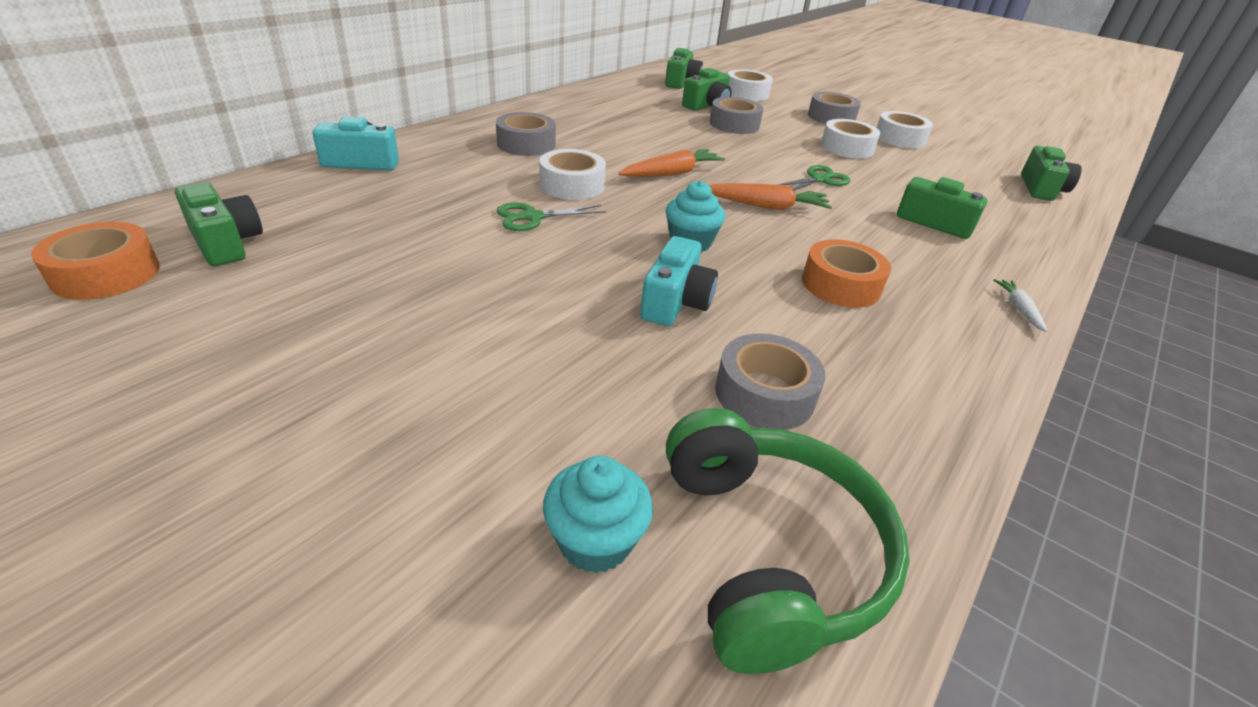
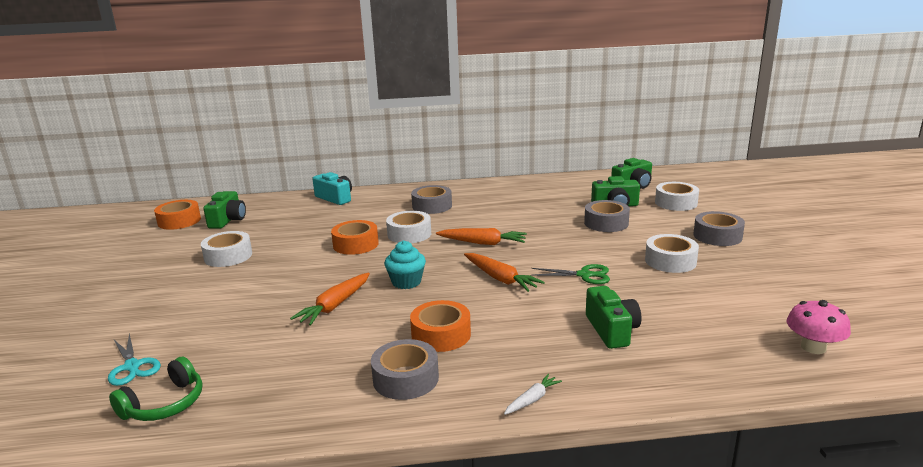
camera: 50 degrees right, 15 degrees down
green scissors [496,203,607,231] -> orange tape [331,220,379,255]
turquoise cupcake [543,456,653,573] -> turquoise scissors [108,333,161,386]
turquoise camera [640,236,718,326] -> orange carrot [290,272,370,325]
green headphones [666,408,910,674] -> green headphones [109,356,203,421], size x0.61
grey tape [715,333,825,430] -> grey tape moved to [371,339,439,400]
white tape [877,111,933,148] -> white tape moved to [201,231,252,267]
green camera [1021,146,1082,201] -> pink mushroom [787,300,851,354]

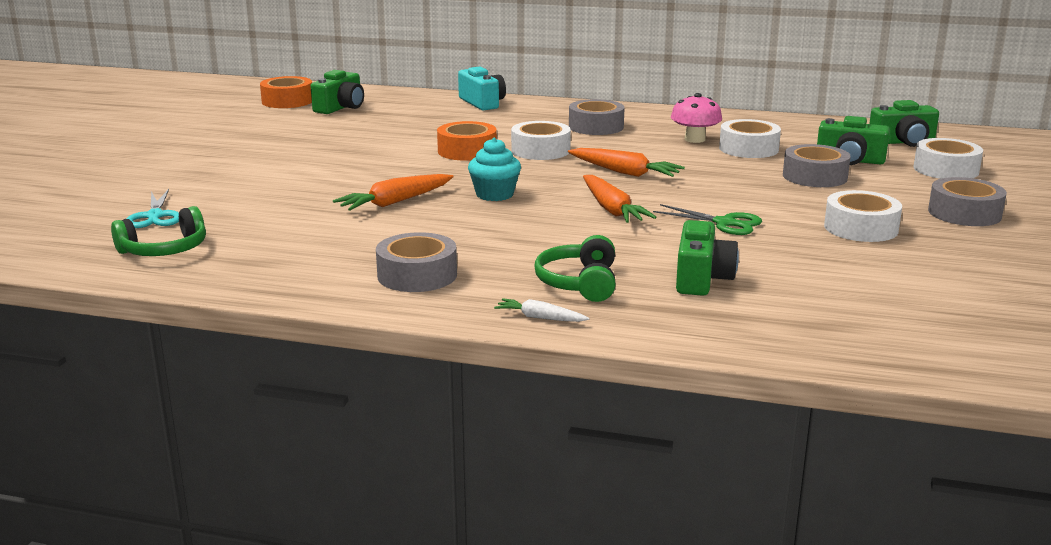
camera: 20 degrees right, 0 degrees up
white tape [201,231,252,267] -> white tape moved to [719,119,781,158]
orange tape [410,300,471,352] -> none
white carrot [504,374,562,415] -> white carrot turned 135 degrees counterclockwise [494,298,590,322]
pink mushroom [787,300,851,354] -> pink mushroom moved to [671,93,722,143]
none -> green headphones [534,235,615,302]

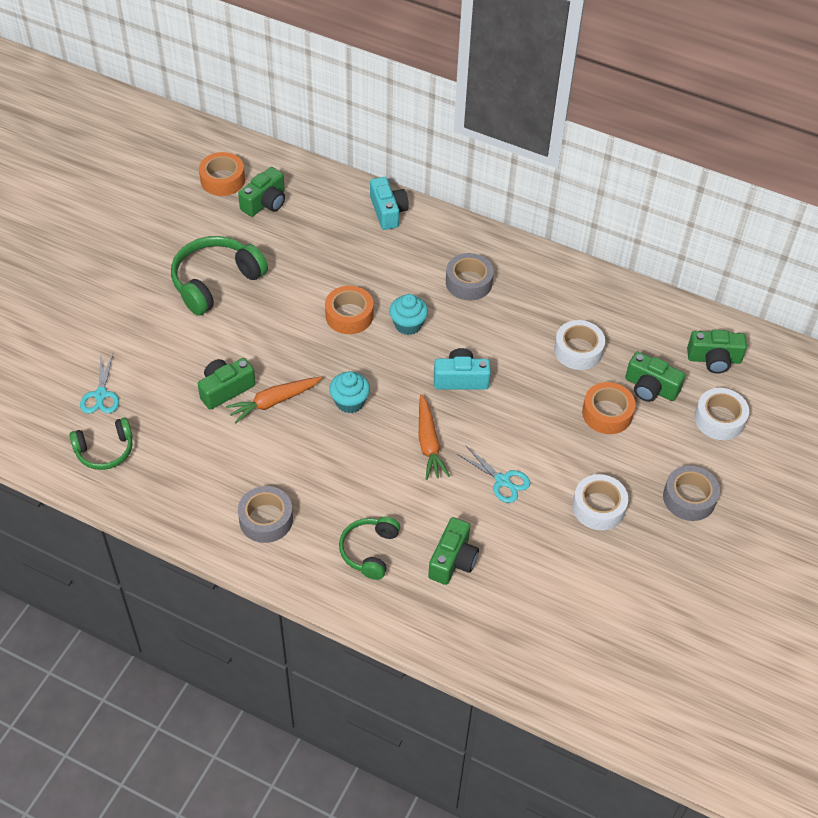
camera: 10 degrees right, 30 degrees up
white carrot [494,298,590,322] -> none
white tape [511,121,571,160] -> turquoise cupcake [389,294,428,335]
orange carrot [568,148,685,177] -> turquoise camera [434,348,491,390]
green scissors [653,204,762,235] -> turquoise scissors [457,445,531,503]
pink mushroom [671,93,722,143] -> none
grey tape [783,144,851,187] -> orange tape [582,382,636,434]
none -> green headphones [171,236,268,316]
none -> green camera [198,358,256,410]

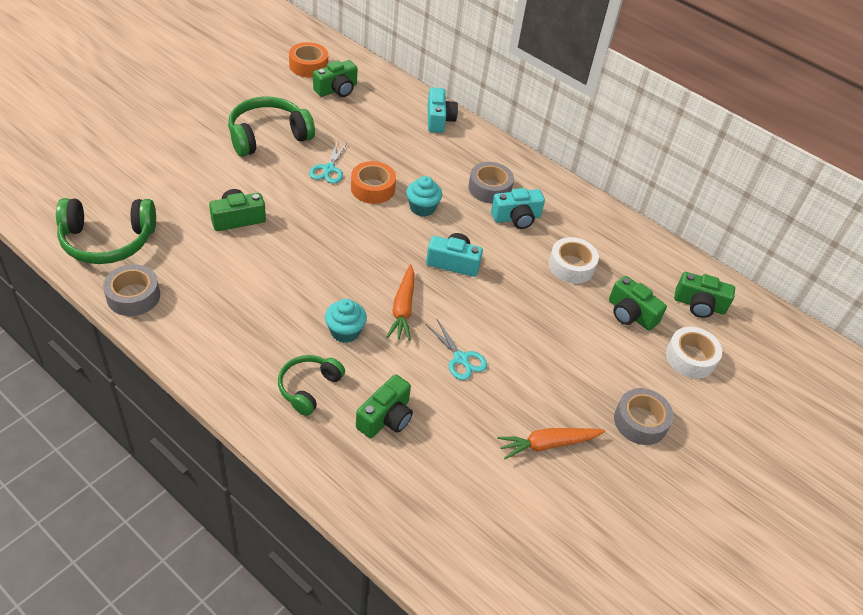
camera: 10 degrees right, 5 degrees down
green headphones [69,417,133,470] -> green headphones [56,198,156,264], size x1.63
turquoise scissors [80,353,119,413] -> turquoise scissors moved to [309,142,348,184]
orange carrot [226,377,322,423] -> orange carrot moved to [497,428,605,459]
grey tape [238,486,293,543] -> grey tape moved to [103,264,160,316]
turquoise cupcake [329,371,370,413] -> turquoise cupcake moved to [325,299,367,343]
white tape [572,474,628,530] -> none
orange tape [582,382,636,434] -> none
none -> turquoise camera [491,188,545,229]

